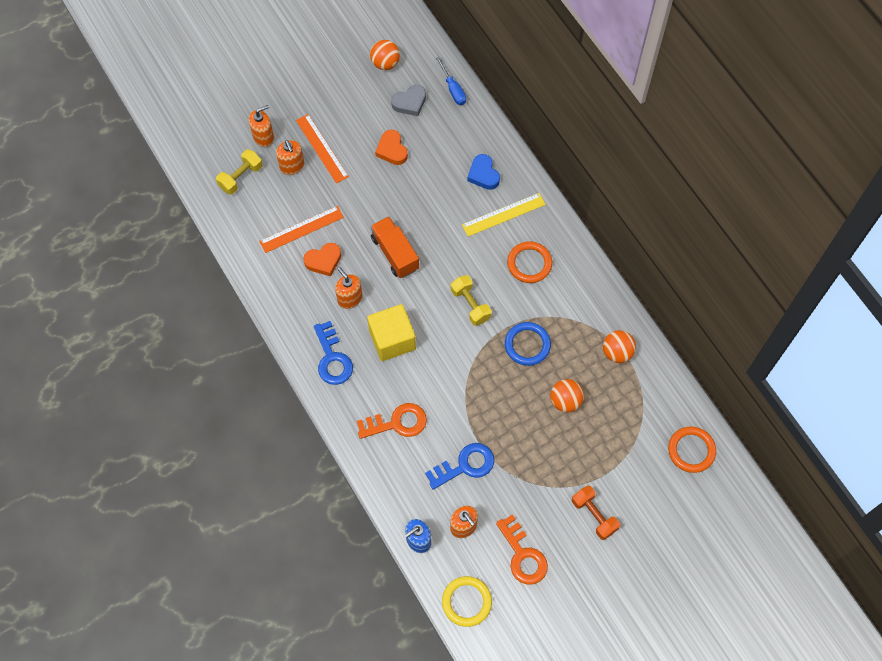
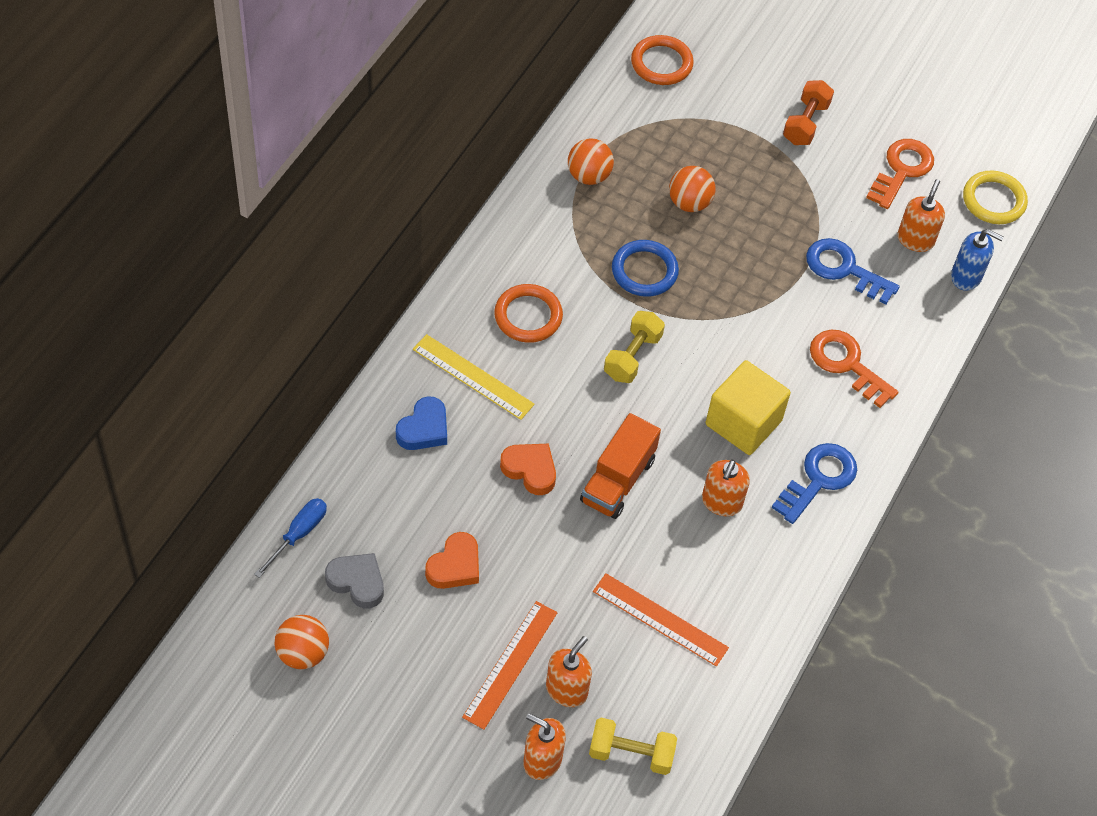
camera: 125 degrees left, 10 degrees down
orange heart [303,243,341,276] -> orange heart moved to [500,444,556,495]

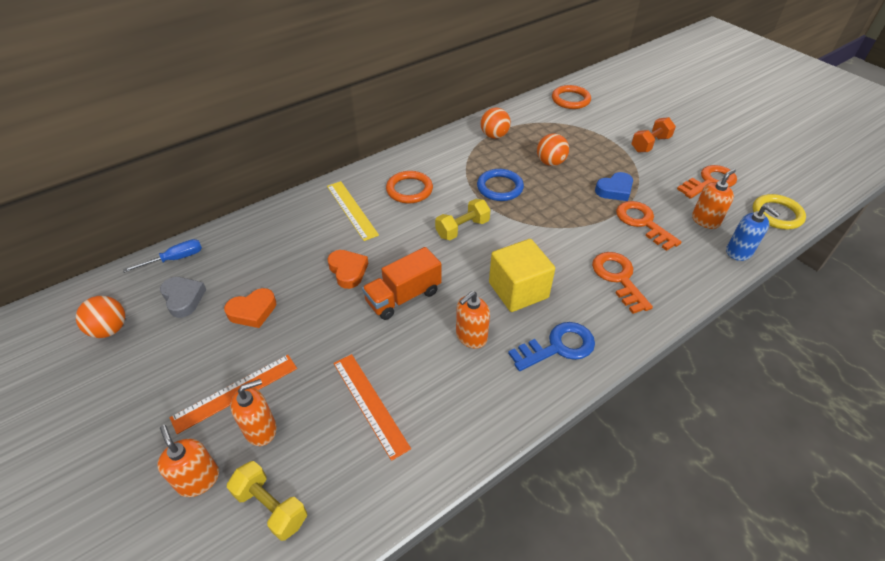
camera: 30 degrees right, 10 degrees down
blue heart [396,396,447,450] -> blue heart moved to [595,172,633,201]
blue key [806,238,900,304] -> orange key [616,201,682,251]

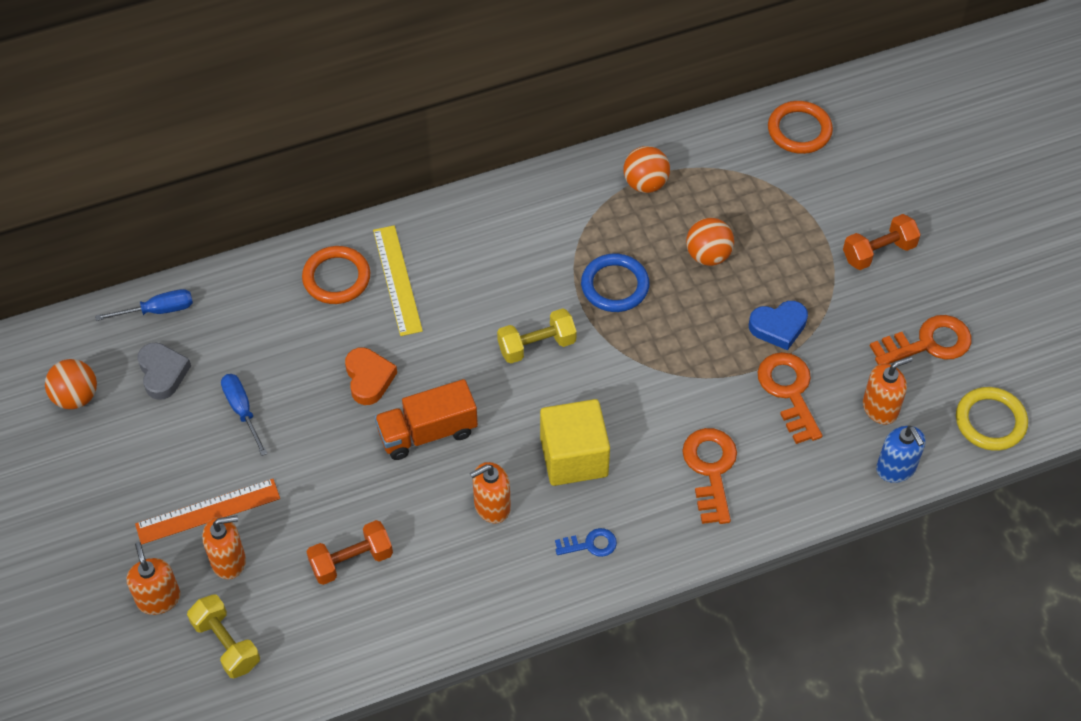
camera: 15 degrees right, 10 degrees up
orange heart [224,288,276,328] -> blue screwdriver [221,374,268,456]
orange ruler [334,354,411,461] -> orange dumbbell [307,520,393,585]
orange ring [386,171,433,203] -> orange ring moved to [302,246,370,304]
blue key [508,322,595,371] -> blue key [555,528,617,557], size x0.56

